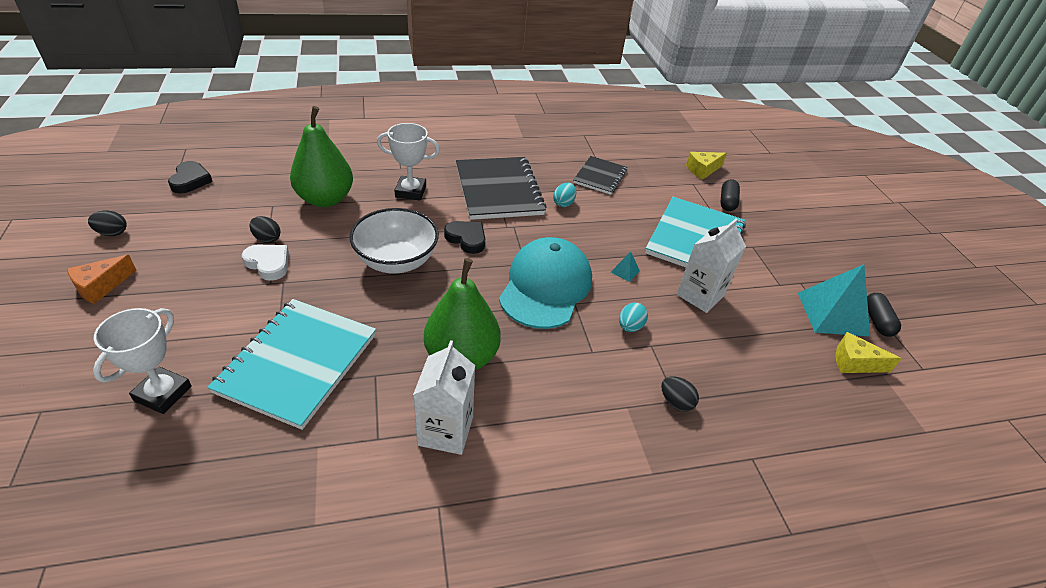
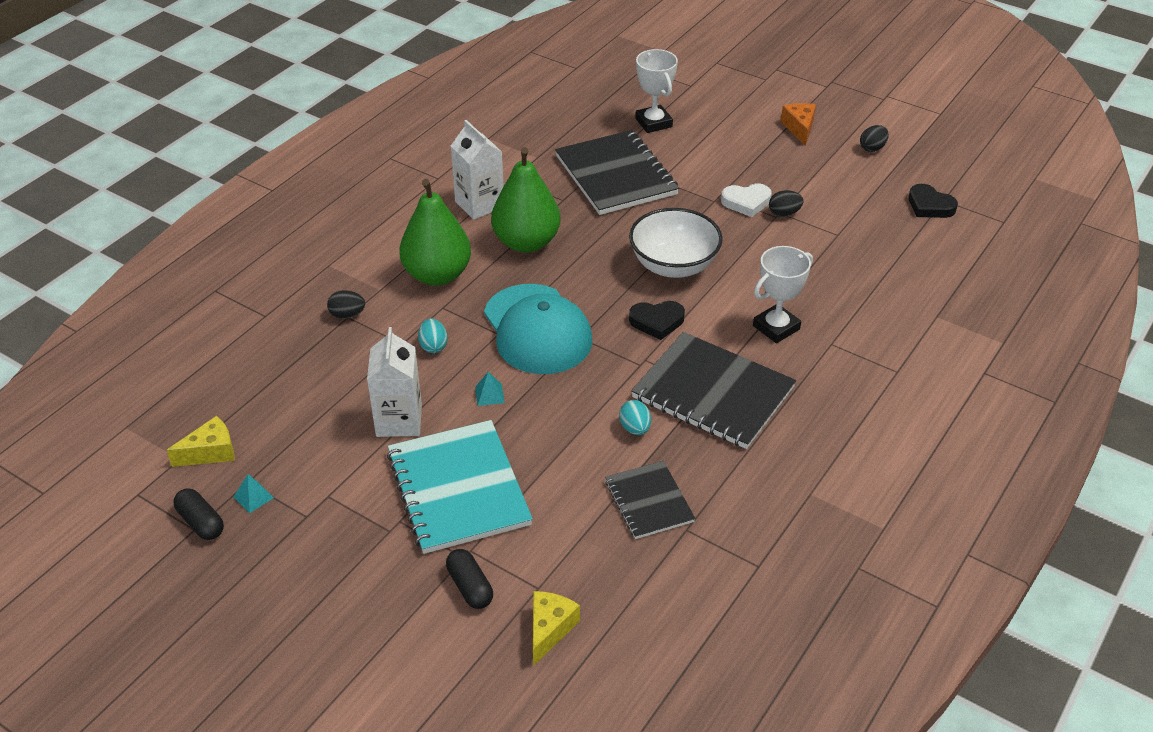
camera: 140 degrees right, 0 degrees up
turquoise notebook [207,299,376,430] -> black notebook [555,130,679,215]
green pear [290,106,353,207] -> green pear moved to [399,179,471,286]
turquoise pyramid [798,264,870,337] -> turquoise pyramid [234,474,274,513], size x0.41

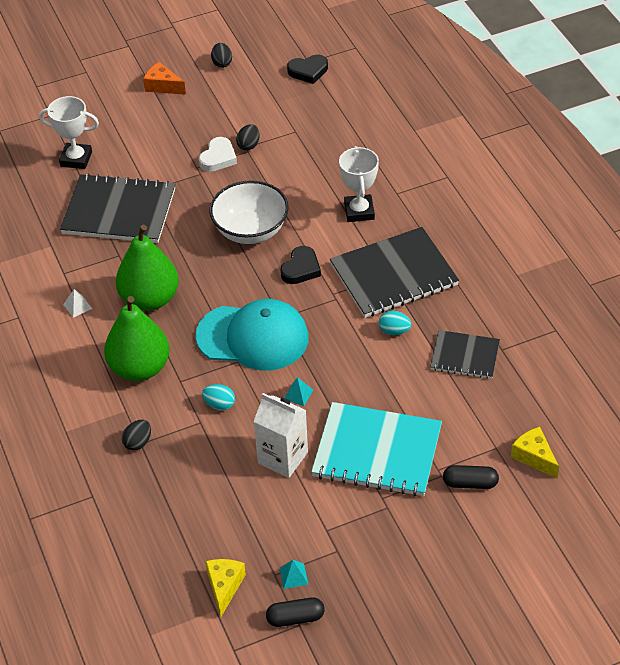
camera: 55 degrees left, 5 degrees up
white carton [451,120,504,220] -> white pyramid [63,289,92,318]

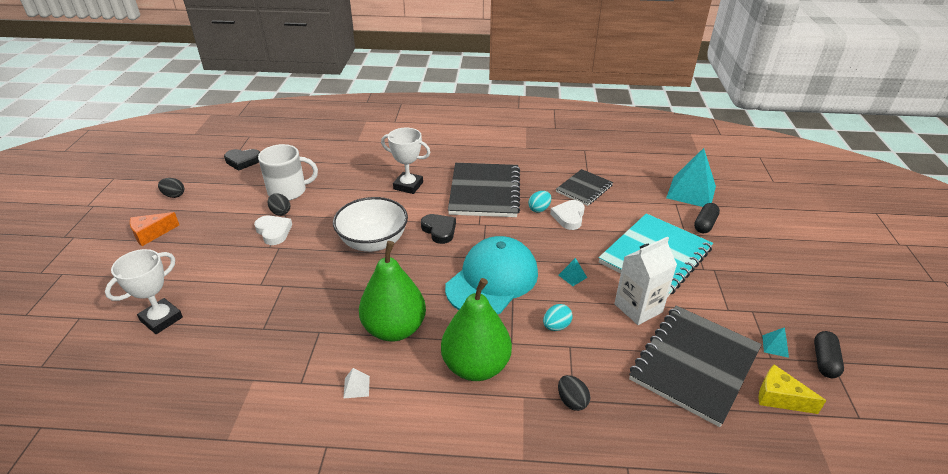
camera: 65 degrees left, 10 degrees down
black notebook [60,173,175,243] -> black notebook moved to [629,306,762,427]
black heart [287,55,328,84] -> black heart turned 75 degrees clockwise [224,149,260,171]
yellow cheese [511,427,559,478] -> turquoise pyramid [666,148,716,207]
none -> white mug [258,144,318,201]
none -> white heart [550,200,585,230]

